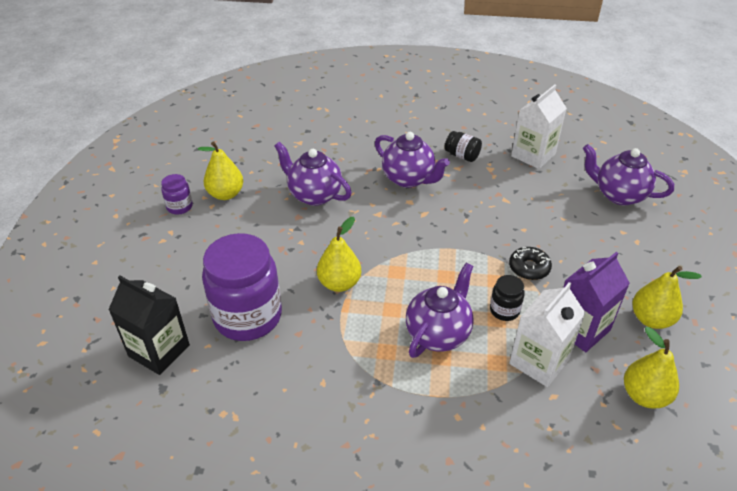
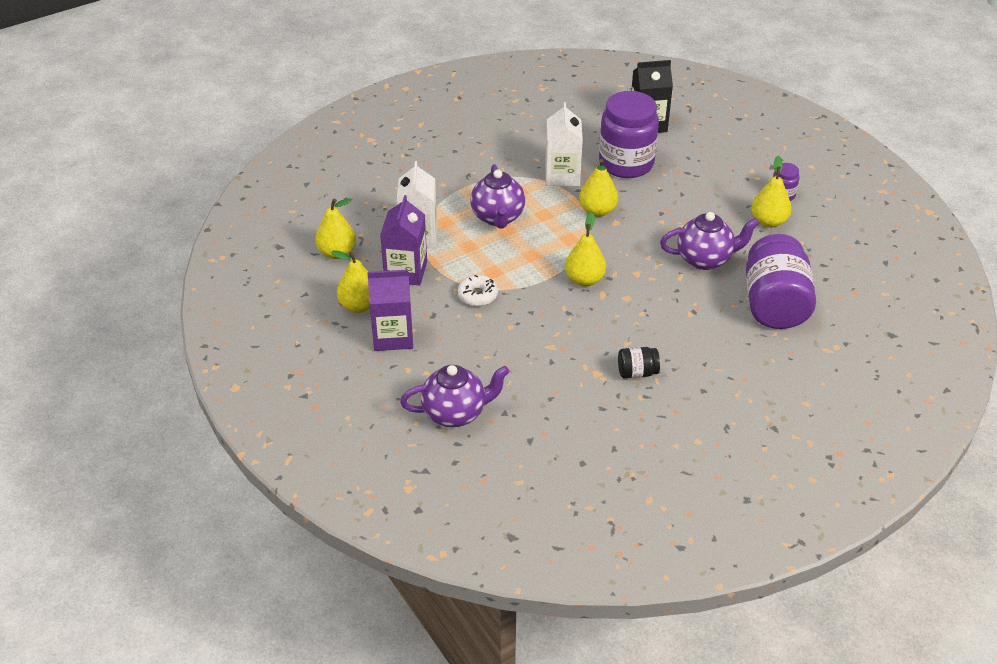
camera: 140 degrees right, 0 degrees up
purple teapot [375,132,450,188] -> none
black jar [490,275,525,321] -> none
black donut [509,247,552,280] -> white donut [458,275,498,306]
white carton [511,84,567,169] -> white carton moved to [545,102,583,186]
none -> purple carton [367,270,413,351]
none -> yellow pear [565,212,606,286]
none -> purple jar [746,234,816,329]

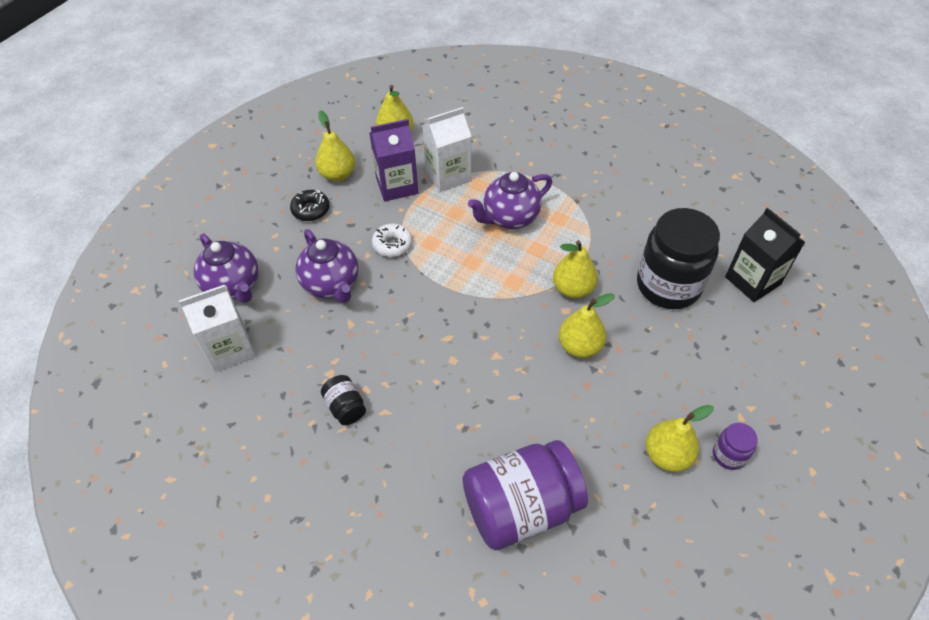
camera: 65 degrees right, 10 degrees up
purple carton [367,270,413,351] -> black donut [290,190,330,221]
white carton [545,102,583,186] -> white carton moved to [179,285,256,372]
yellow pear [565,212,606,286] -> yellow pear moved to [559,293,615,358]
purple jar [599,91,659,178] -> black jar [637,208,720,309]
purple teapot [660,212,760,270] -> purple teapot moved to [295,229,359,303]

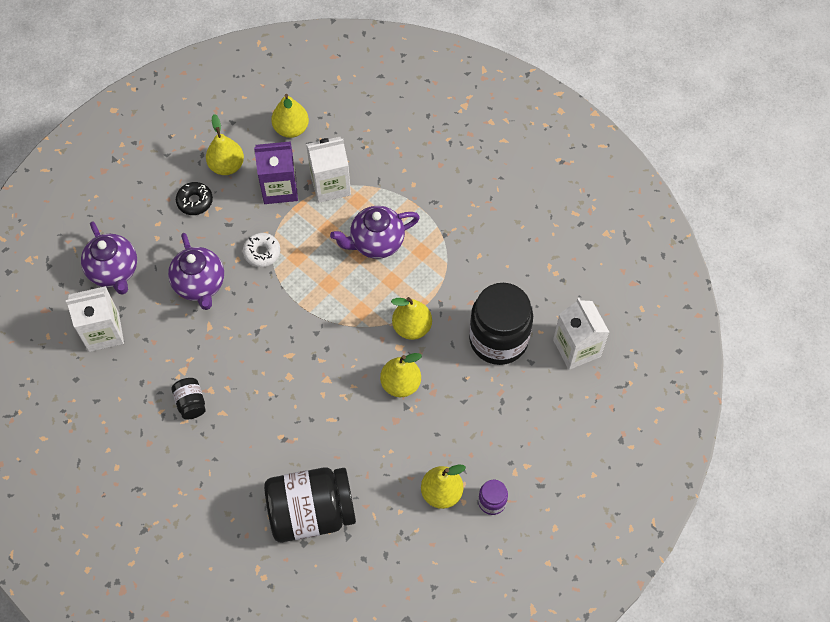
camera: 10 degrees right, 10 degrees up
purple jar [463,440,588,550] -> black jar [264,467,356,542]
black carton [725,208,805,302] -> white carton [553,298,609,370]

